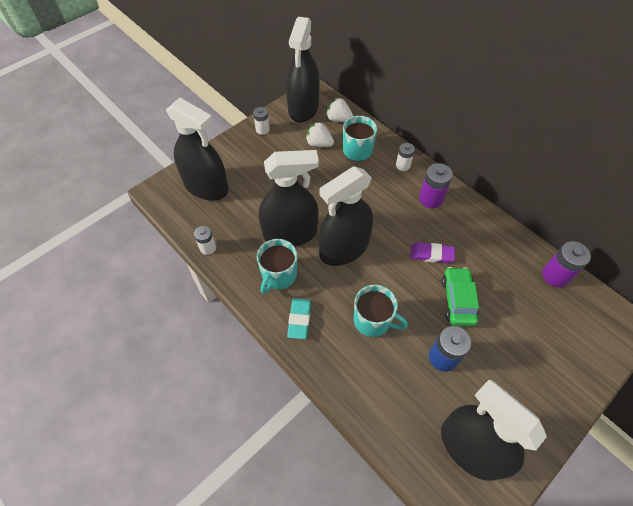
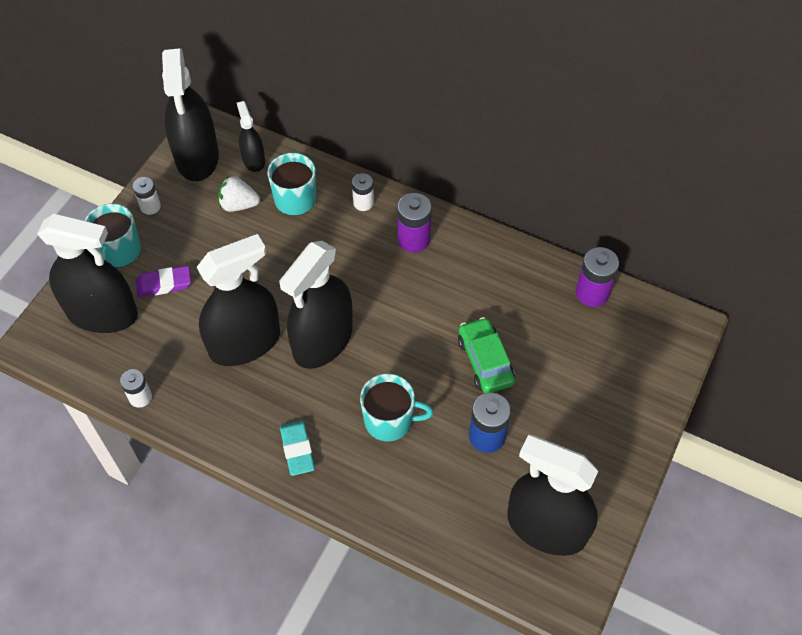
camera: 20 degrees left, 0 degrees up
turquoise mug [257,239,297,294] -> turquoise mug moved to [85,204,141,268]
white strawberry [326,97,353,122] -> black spray bottle [237,101,265,172]
purple eraser [410,242,455,263] -> purple eraser moved to [136,266,191,297]

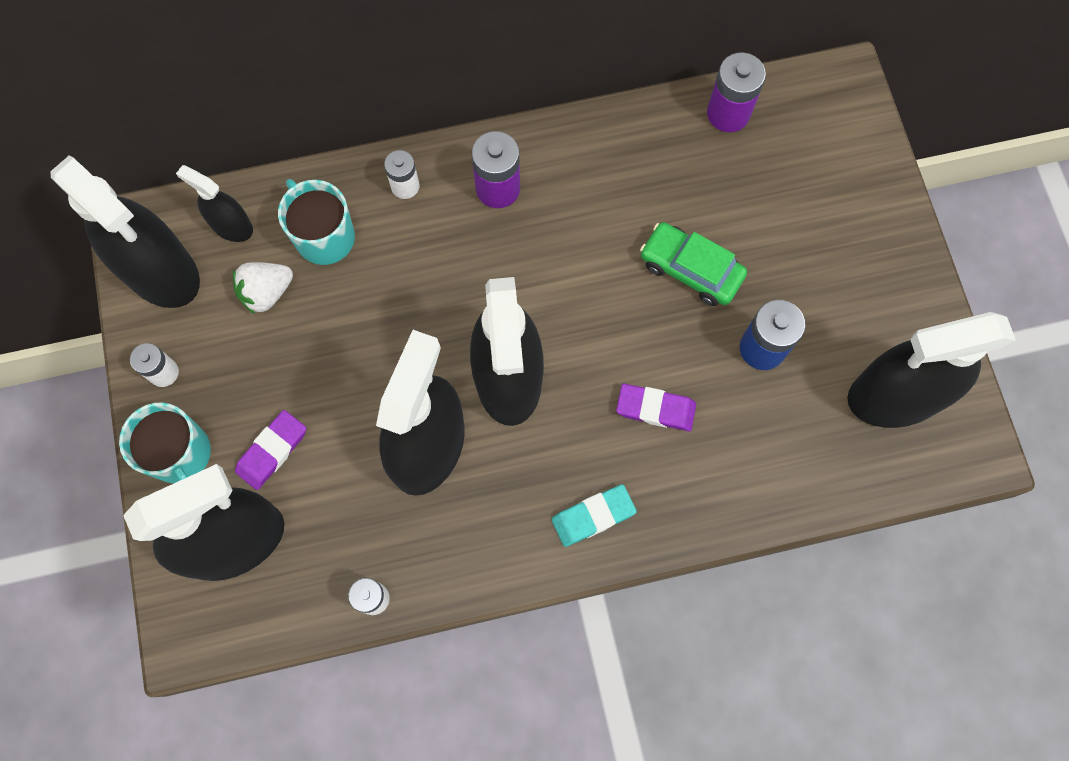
camera: 40 degrees left, 15 degrees up
turquoise eraser [280,421,315,476] -> turquoise eraser turned 60 degrees counterclockwise [552,484,637,547]
turquoise mug [360,374,433,441] -> purple eraser [616,383,696,431]

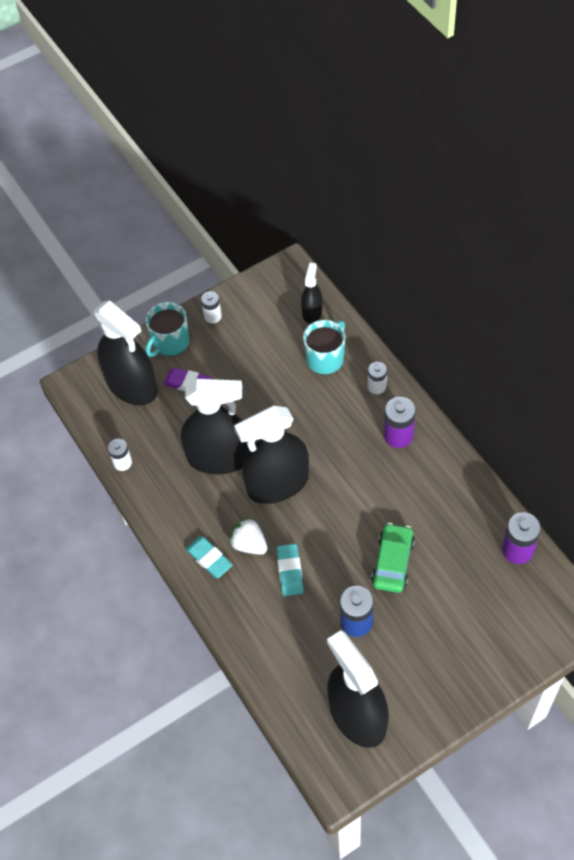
camera: 75 degrees right, 15 degrees down
black spray bottle [50,155,200,308] -> none
white strawberry [233,262,293,315] -> white strawberry moved to [229,518,268,555]
purple eraser [616,383,696,431] -> turquoise eraser [276,544,304,596]

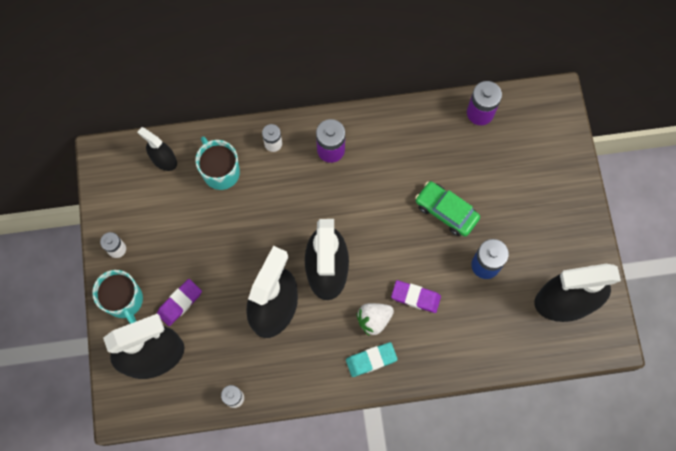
camera: 70 degrees left, 15 degrees up
turquoise eraser [276,544,304,596] -> purple eraser [391,280,441,313]

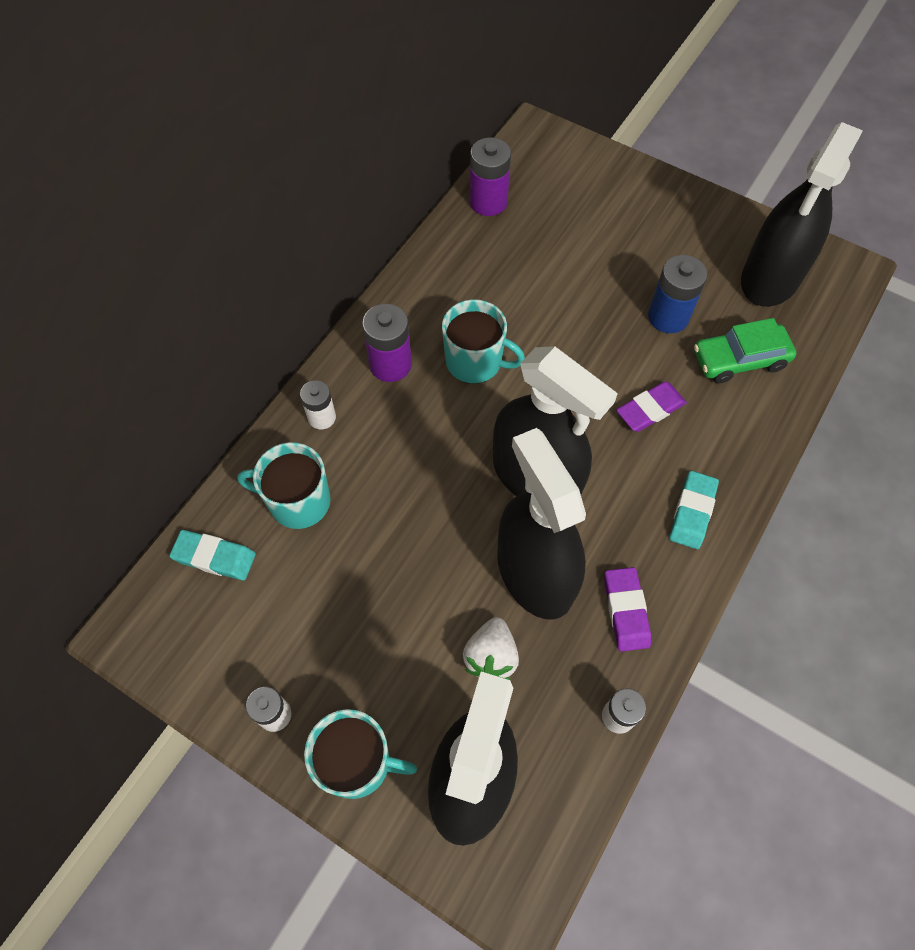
camera: 50 degrees left, 10 degrees down
black spray bottle [137,127,177,171] -> turquoise eraser [169,530,256,581]
purple eraser [157,279,202,326] -> purple eraser moved to [605,567,651,652]
white strawberry [356,303,394,336] -> white strawberry moved to [463,617,519,680]
green car [415,181,480,237] -> green car moved to [694,318,796,384]
none -> turquoise mug [442,299,525,384]

